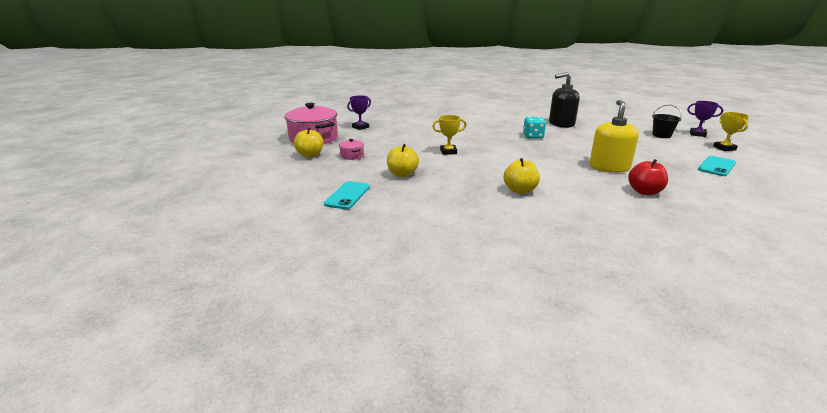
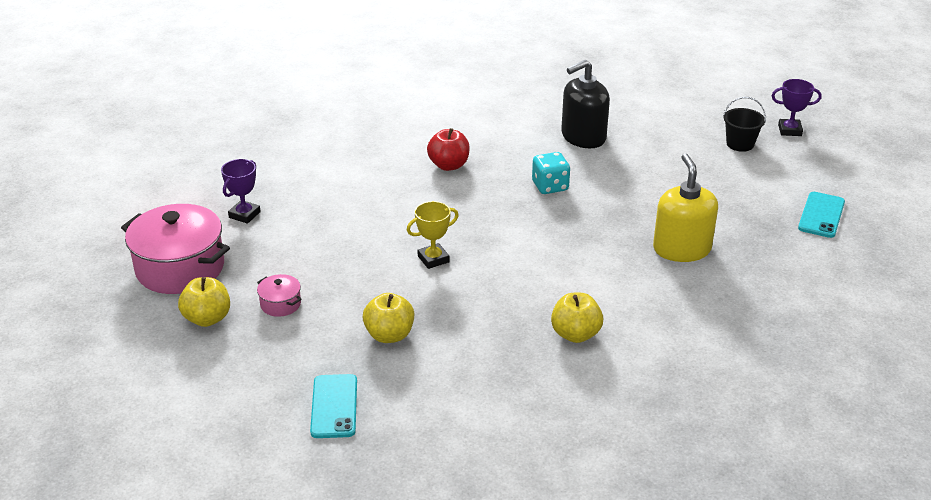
camera: 20 degrees left, 10 degrees up
red apple [628,159,668,195] -> red apple moved to [427,128,470,171]
yellow trophy [713,112,749,151] -> none

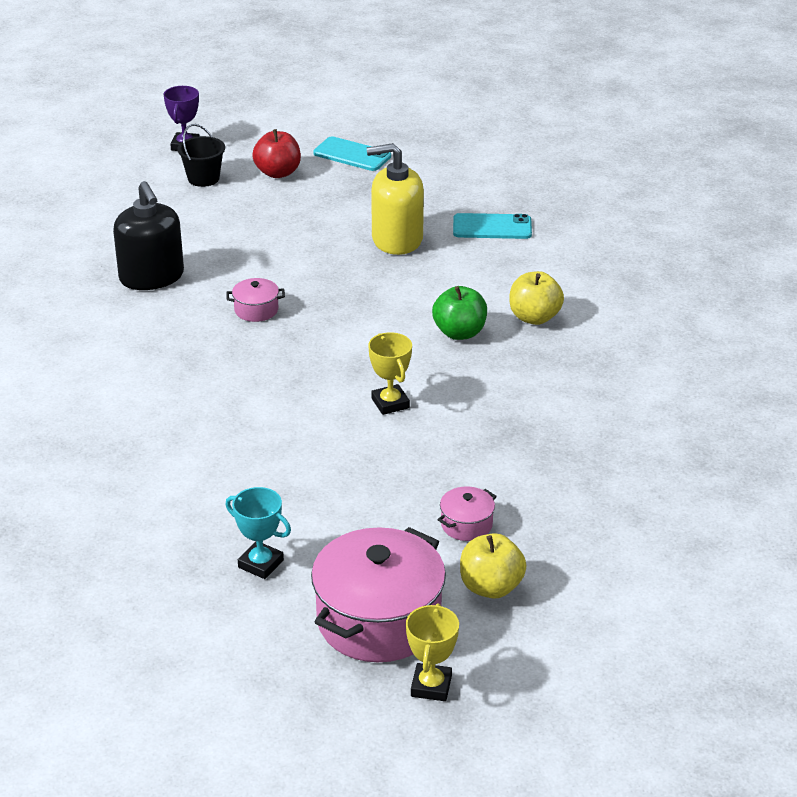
camera: 85 degrees left, 0 degrees up
purple trophy [221,159,261,224] -> turquoise trophy [226,487,291,579]
turquoise phone [310,374,357,438] -> turquoise phone moved to [453,213,532,239]
yellow apple [363,293,414,343] -> none
red apple [427,128,470,171] -> red apple moved to [252,129,301,178]
turquoise dice [532,152,570,194] -> pink pot [226,278,285,322]
none -> yellow trophy [406,603,459,701]
none -> green apple [432,286,487,340]

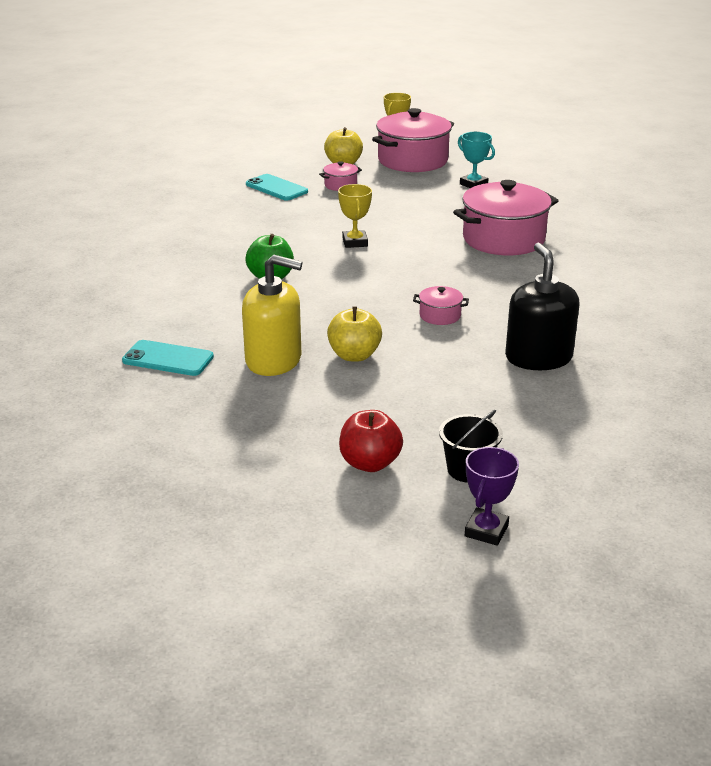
camera: 165 degrees left, 5 degrees down
turquoise phone [313,136,391,171] -> turquoise phone moved to [246,174,308,201]
yellow apple [509,271,564,325] -> yellow apple moved to [327,306,382,362]
none -> pink pot [453,180,559,255]

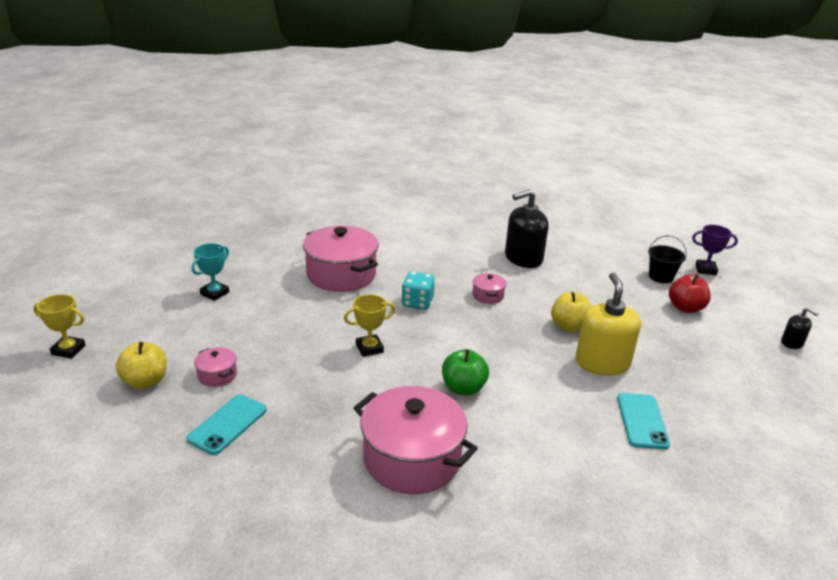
camera: 105 degrees left, 0 degrees up
pink pot [372,108,454,172] -> pink pot moved to [354,386,478,494]
none -> turquoise dice [401,271,435,310]
none -> black soap dispenser [781,307,819,349]

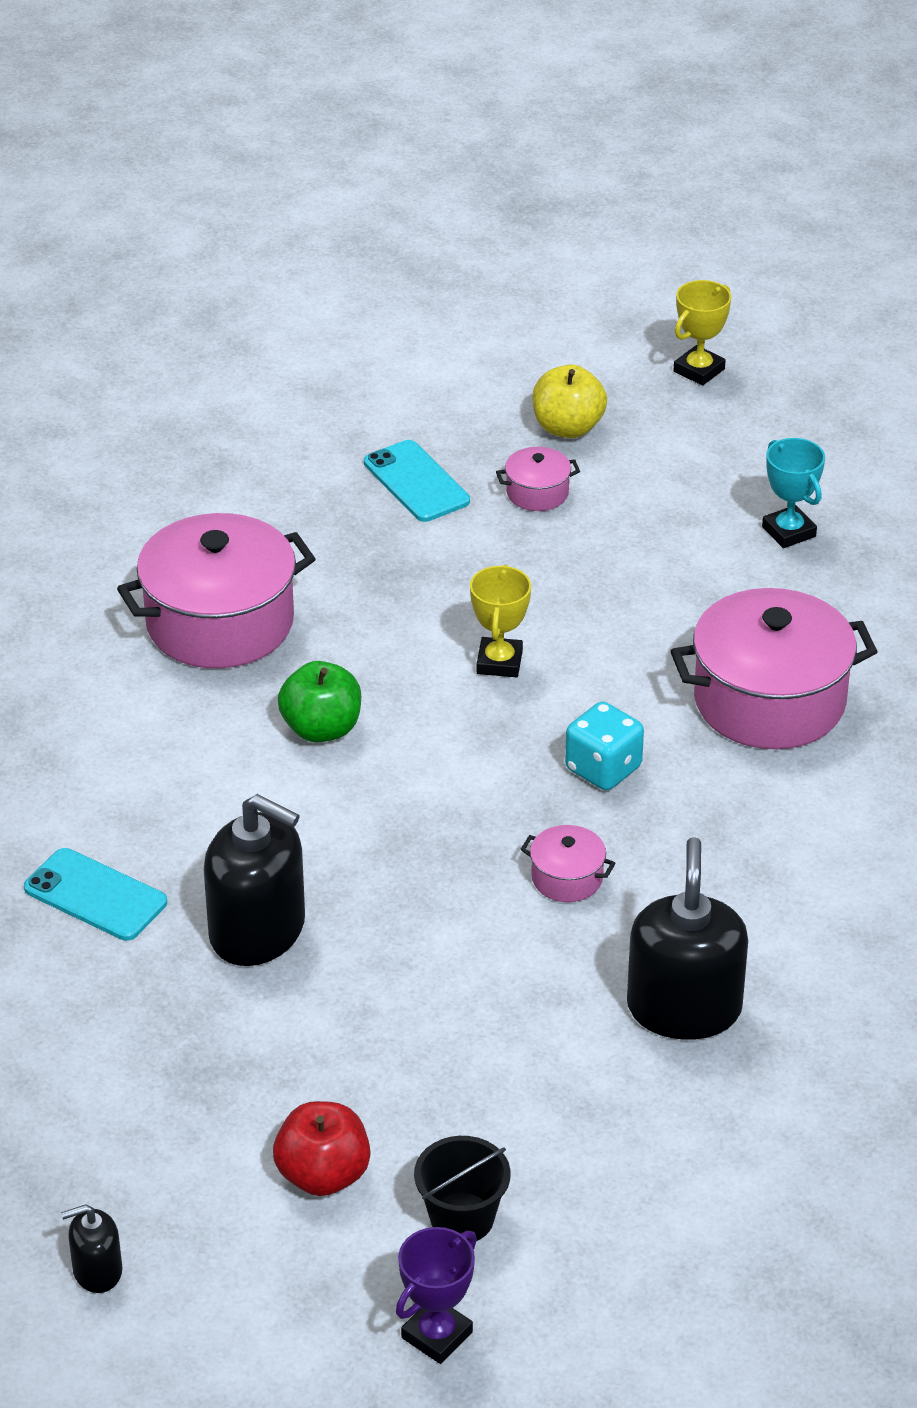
camera: 120 degrees right, 10 degrees up
yellow apple [551,292,592,332] -> none
yellow soap dispenser [576,273,641,376] -> black soap dispenser [204,794,305,966]

